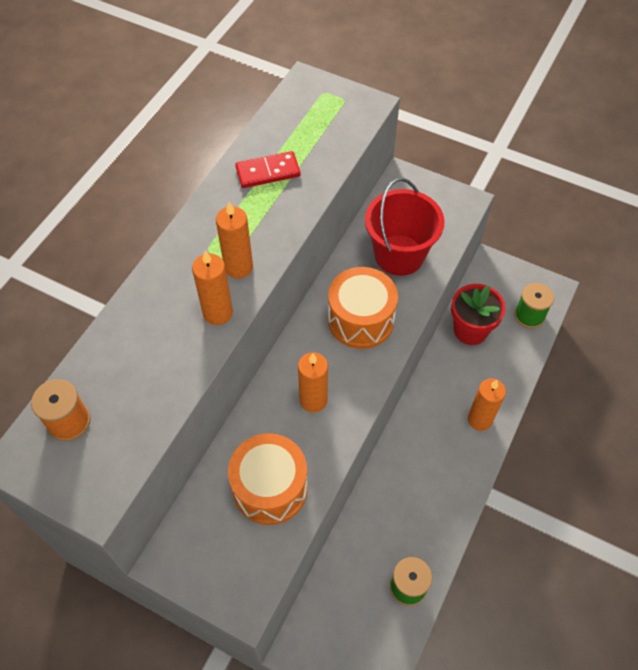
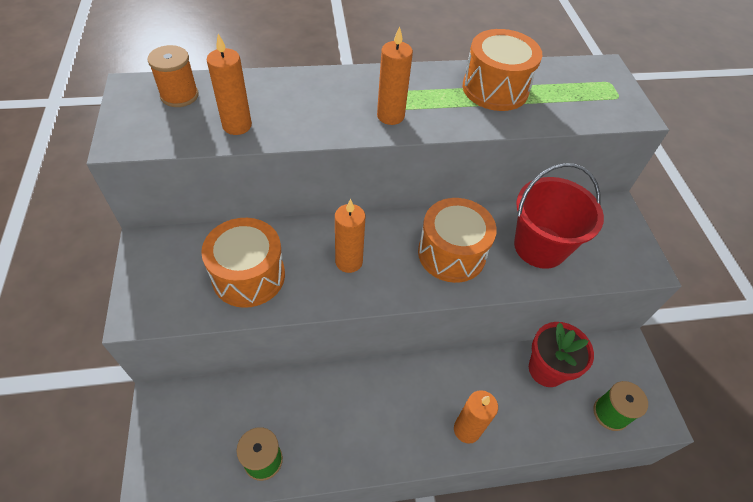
camera: 50 degrees right, 5 degrees down
orange candle [192,251,233,325] -> orange candle moved to [207,34,252,135]
red domino [235,151,301,188] -> orange drum [463,29,542,111]

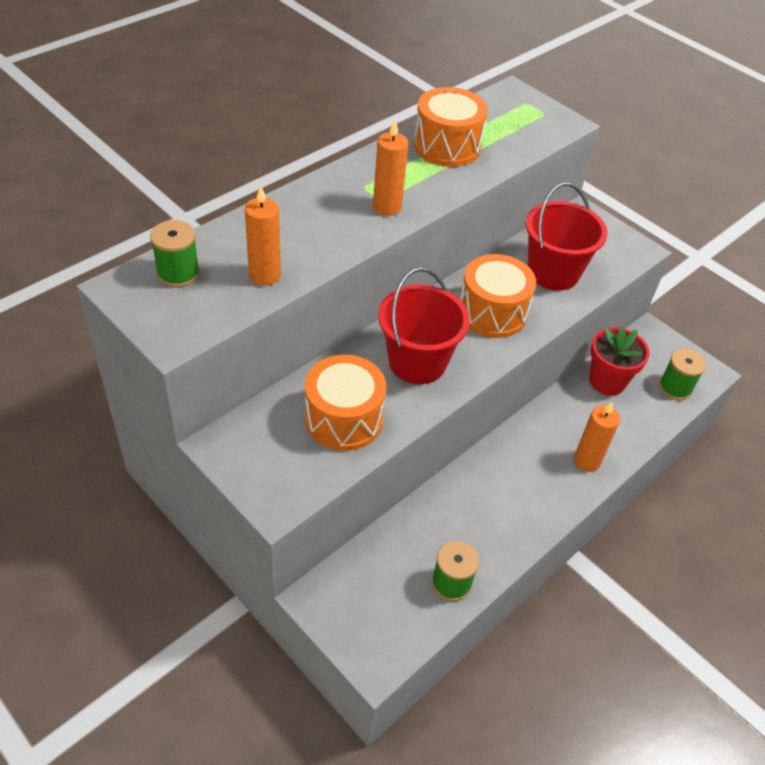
camera: 35 degrees left, 5 degrees down
orange spool [147,45,199,107] -> green spool [150,220,200,288]
orange candle [335,199,365,273] -> red bucket [378,268,470,384]

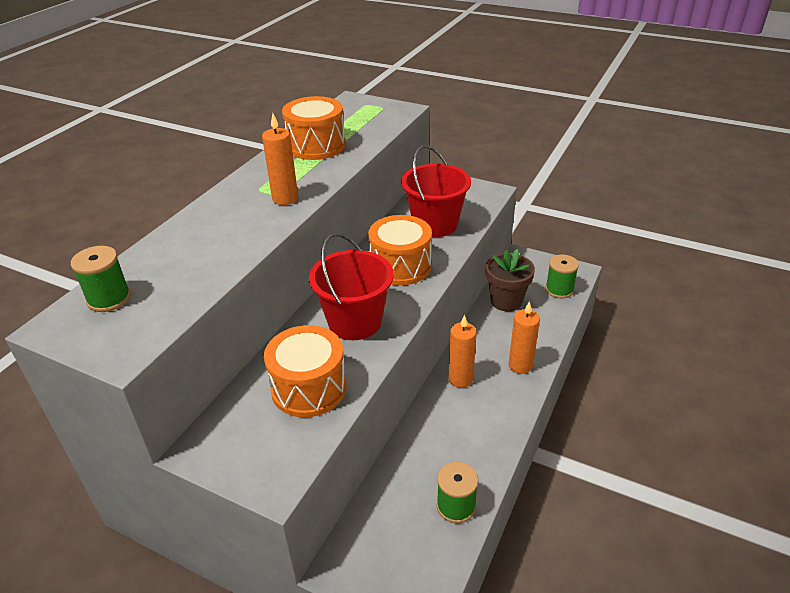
camera: 15 degrees left, 10 degrees down
orange candle [245,185,281,286] -> orange candle moved to [448,315,477,388]
red flower pot [589,327,650,396] -> brown flower pot [486,249,535,312]

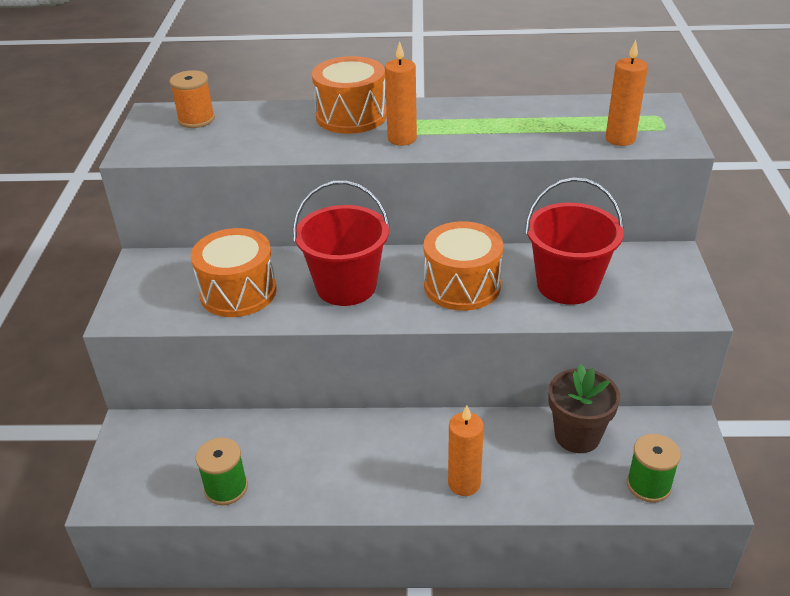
camera: 65 degrees right, 0 degrees up
green spool [71,246,131,312] -> orange spool [169,70,215,128]
orange drum [282,96,346,160] -> orange drum moved to [312,56,387,134]
orange candle [448,315,477,388] -> orange candle moved to [606,40,648,146]

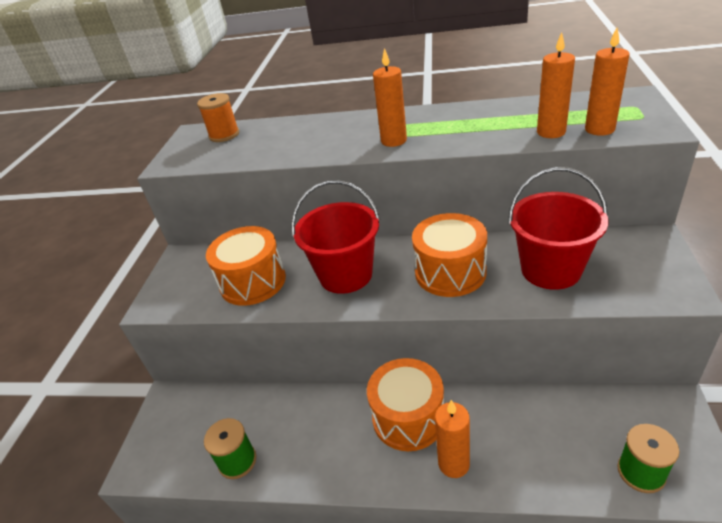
camera: 10 degrees right, 0 degrees up
orange drum [312,56,387,134] -> orange drum moved to [367,358,444,451]
brown flower pot [548,364,620,453] -> none
none -> orange candle [537,33,575,138]

